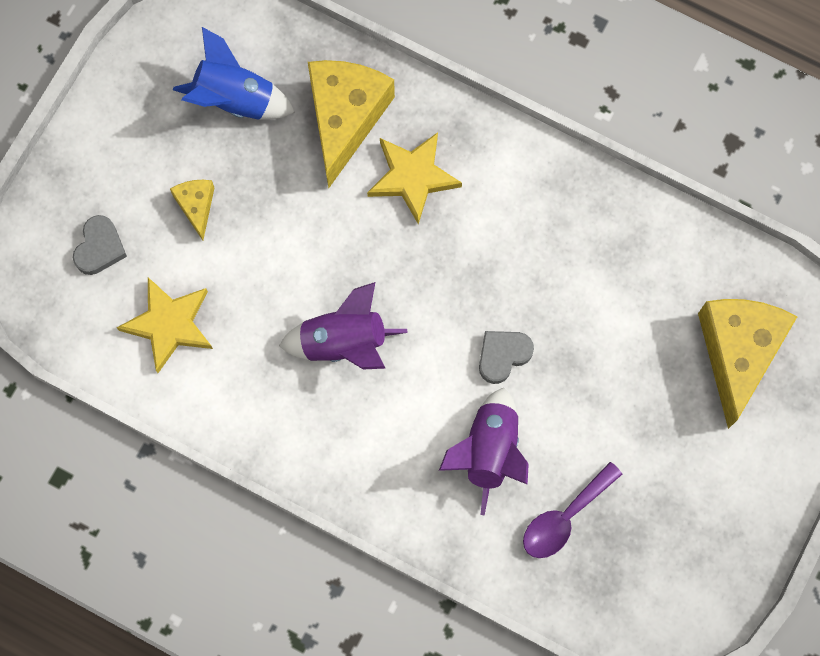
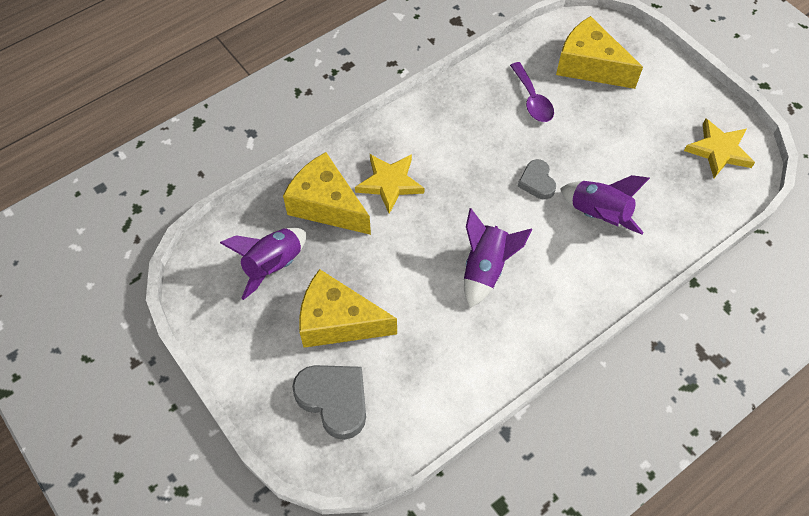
camera: 65 degrees left, 15 degrees down
grey heart [73,215,127,275] -> grey heart [292,365,366,440], size x1.69
yellow star [117,277,213,373] -> yellow star moved to [684,118,755,178]
yellow cheese [170,180,214,240] -> yellow cheese [299,269,397,348], size x2.08
blue rocket [173,27,295,120] -> purple rocket [220,228,306,300]
purple spoon [523,462,622,558] -> purple spoon moved to [510,62,554,122]

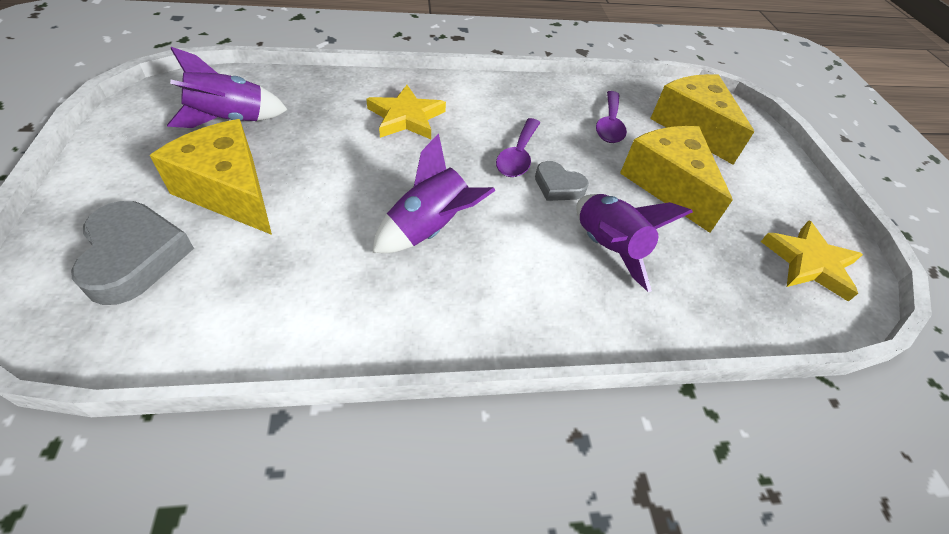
camera: 25 degrees right, 10 degrees down
yellow cheese [283,152,371,235] -> yellow cheese moved to [620,126,733,233]
grey heart [518,159,556,200] -> grey heart turned 75 degrees counterclockwise [535,161,589,201]
none -> purple spoon [496,118,540,177]

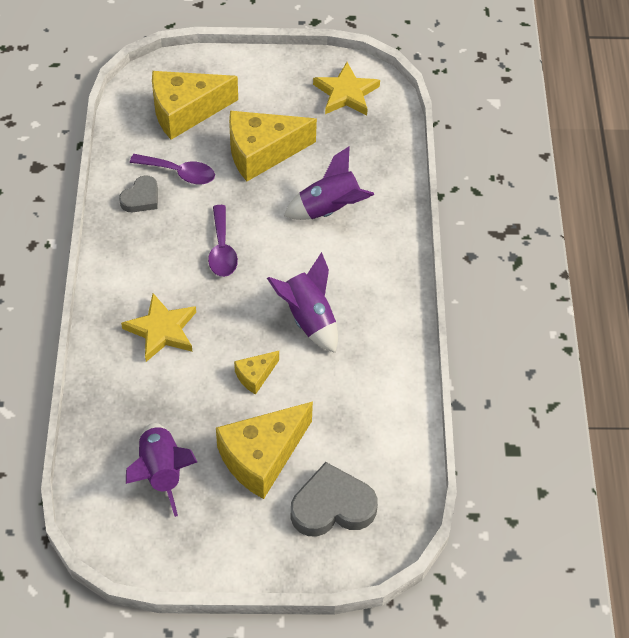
camera: 80 degrees left, 5 degrees up
purple spoon [496,118,540,177] -> purple spoon turned 60 degrees clockwise [208,205,238,277]
grey heart [535,161,589,201] -> grey heart moved to [119,175,158,212]
none -> yellow cheese [234,351,279,395]

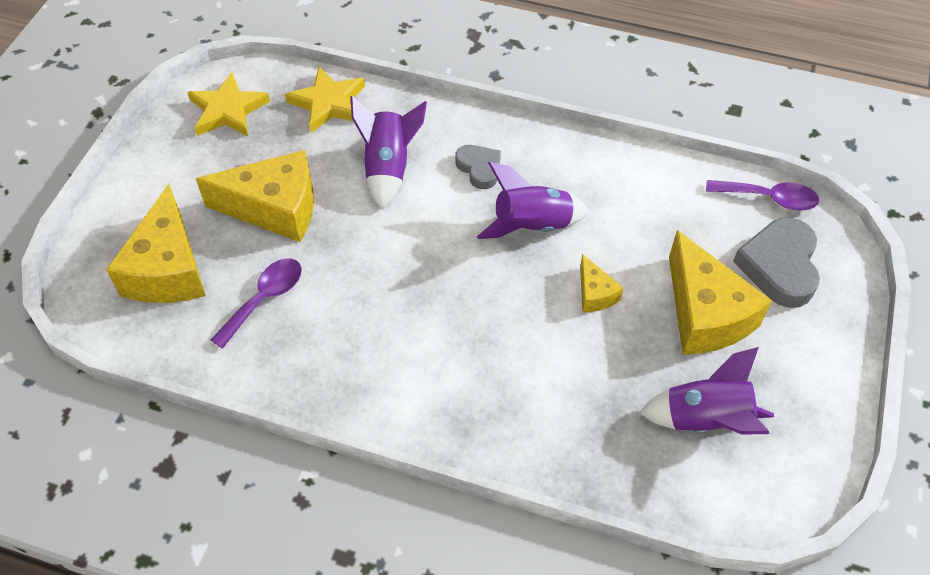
camera: 70 degrees left, 0 degrees up
grey heart [119,175,158,212] -> grey heart moved to [455,145,501,189]
yellow star [121,293,196,362] -> yellow star moved to [285,66,365,133]
purple spoon [208,205,238,277] -> purple spoon moved to [706,180,819,211]
yellow cheese [229,111,317,181] -> yellow cheese turned 90 degrees counterclockwise [196,150,314,242]

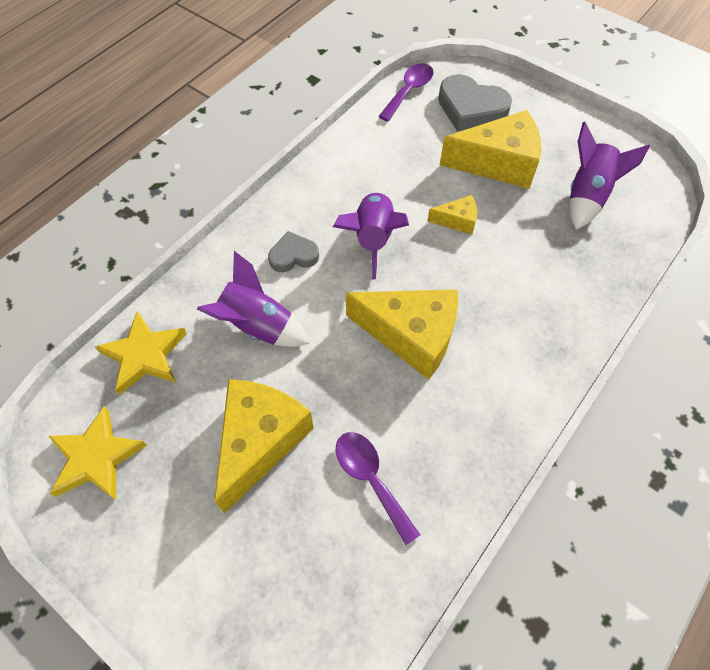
camera: 70 degrees left, 5 degrees up
yellow cheese [106,184,206,303] -> yellow cheese moved to [346,289,458,379]

